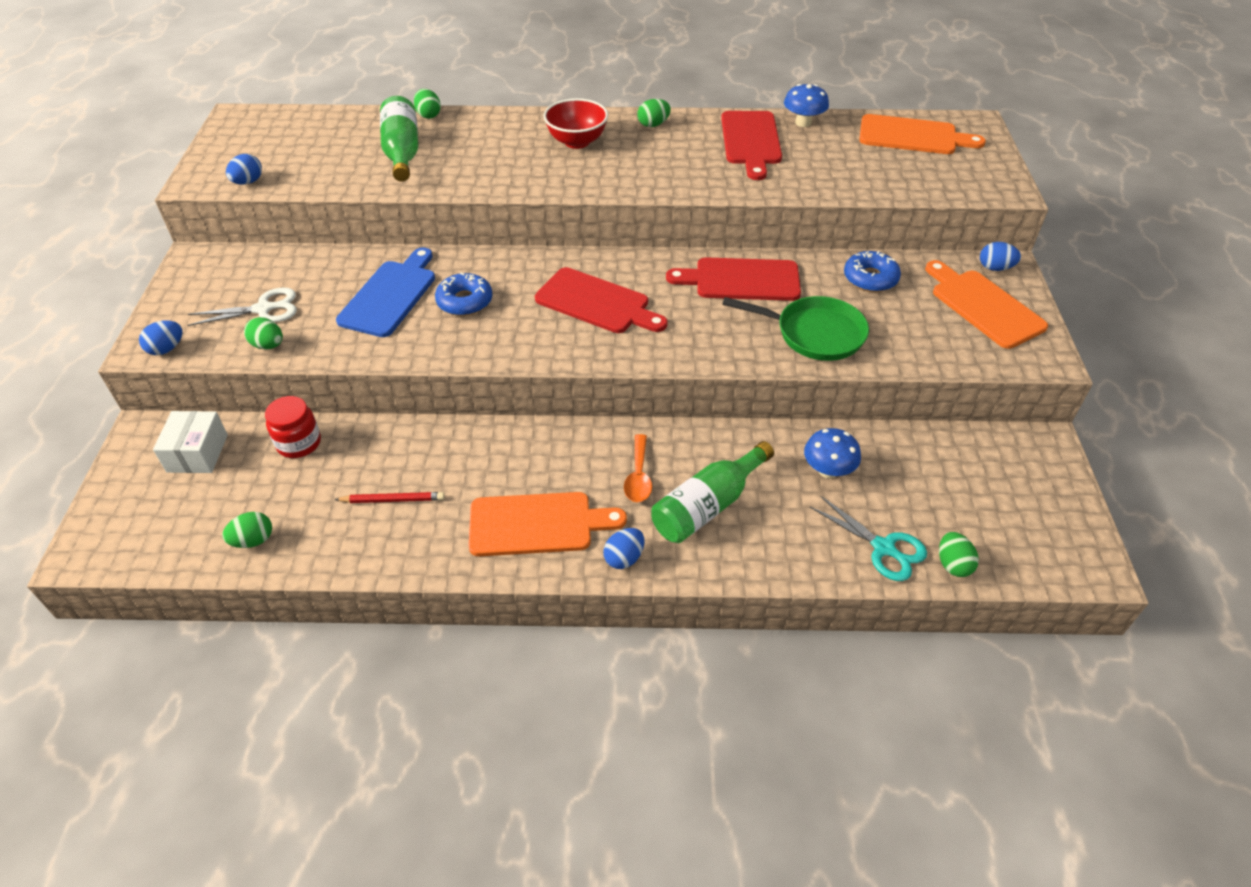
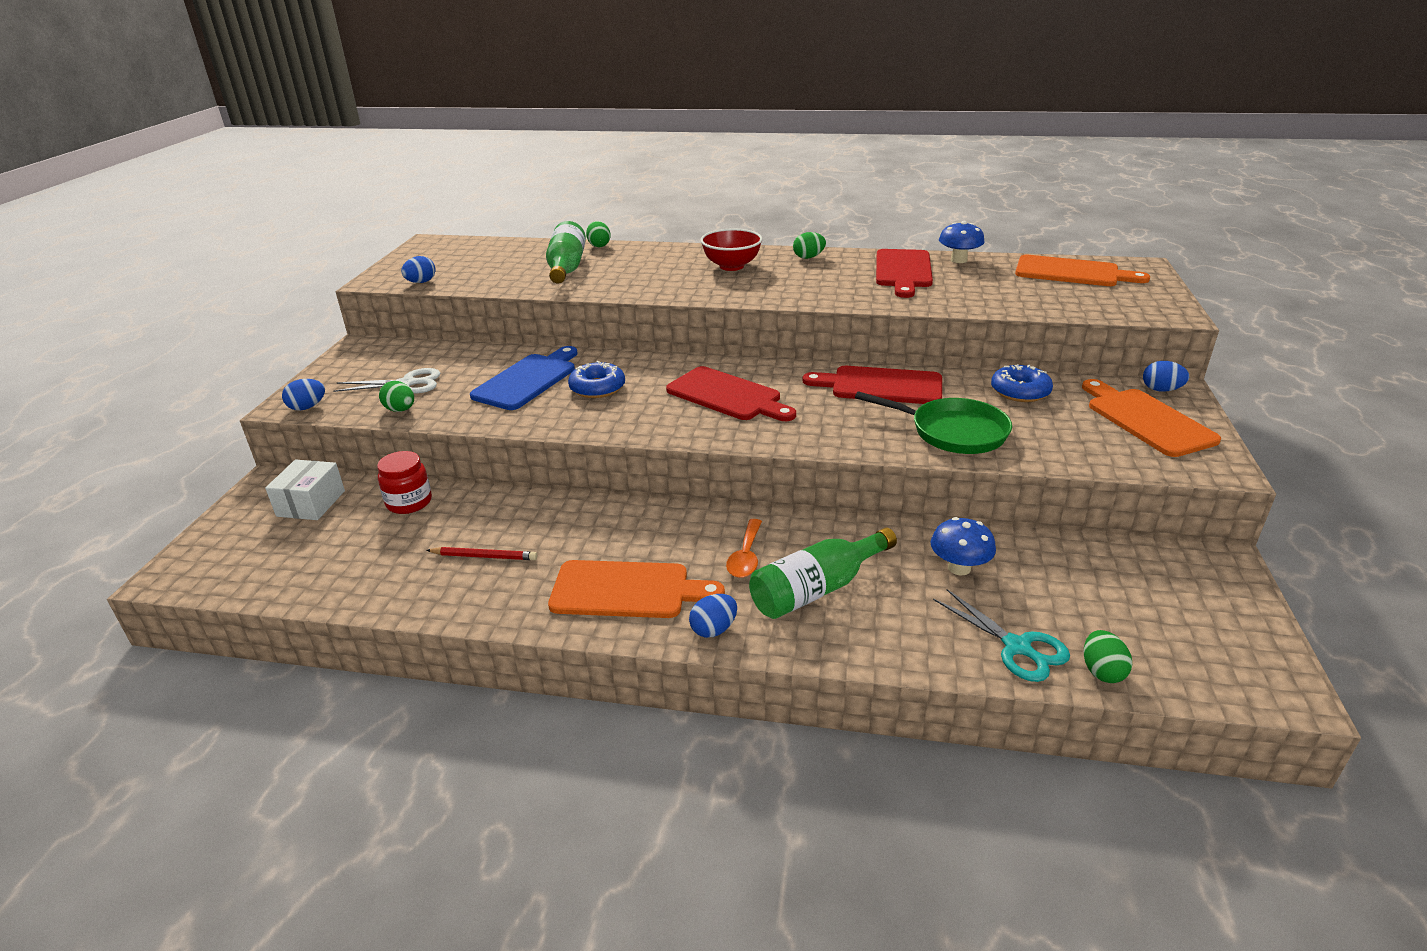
camera: 10 degrees right, 15 degrees down
green egg [222,512,272,548] -> none

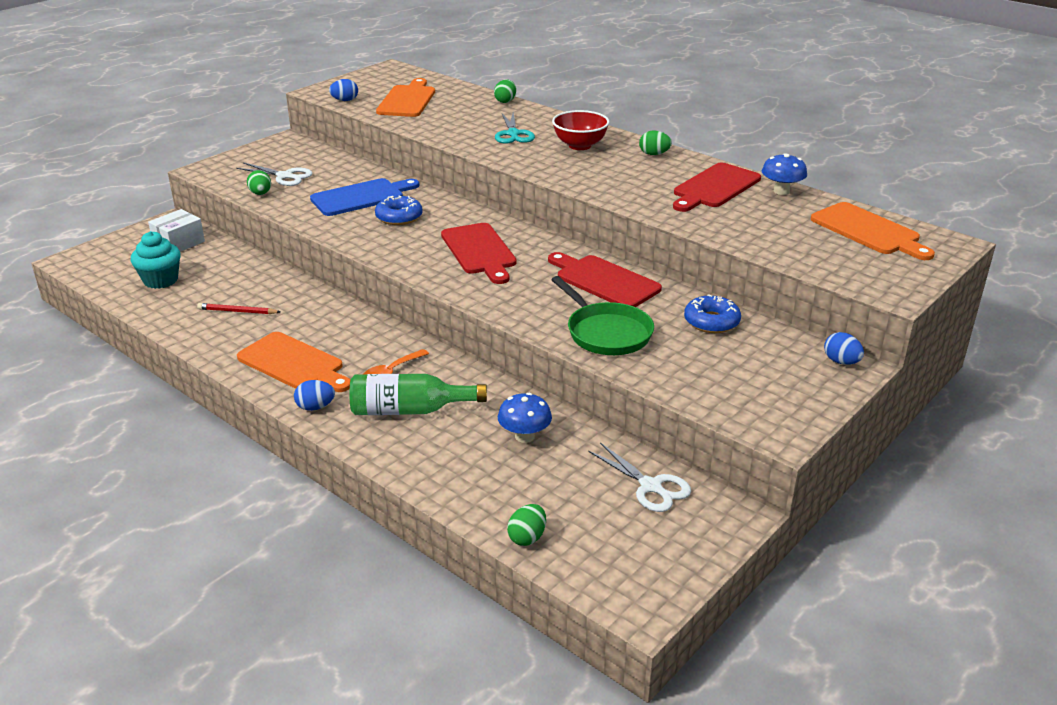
camera: 30 degrees right, 0 degrees up
blue egg [282,379,325,411] -> none
red jar [377,451,432,514] -> none
red pencil [426,547,537,560] -> red pencil turned 150 degrees clockwise [197,303,280,314]
green bottle [546,221,586,283] -> none
turquoise scissors [933,589,1070,682] -> turquoise scissors moved to [495,113,535,144]
orange cutting board [1082,379,1221,457] -> orange cutting board moved to [376,78,435,117]
none -> turquoise cupcake [131,231,181,289]
none -> white scissors [588,442,691,512]

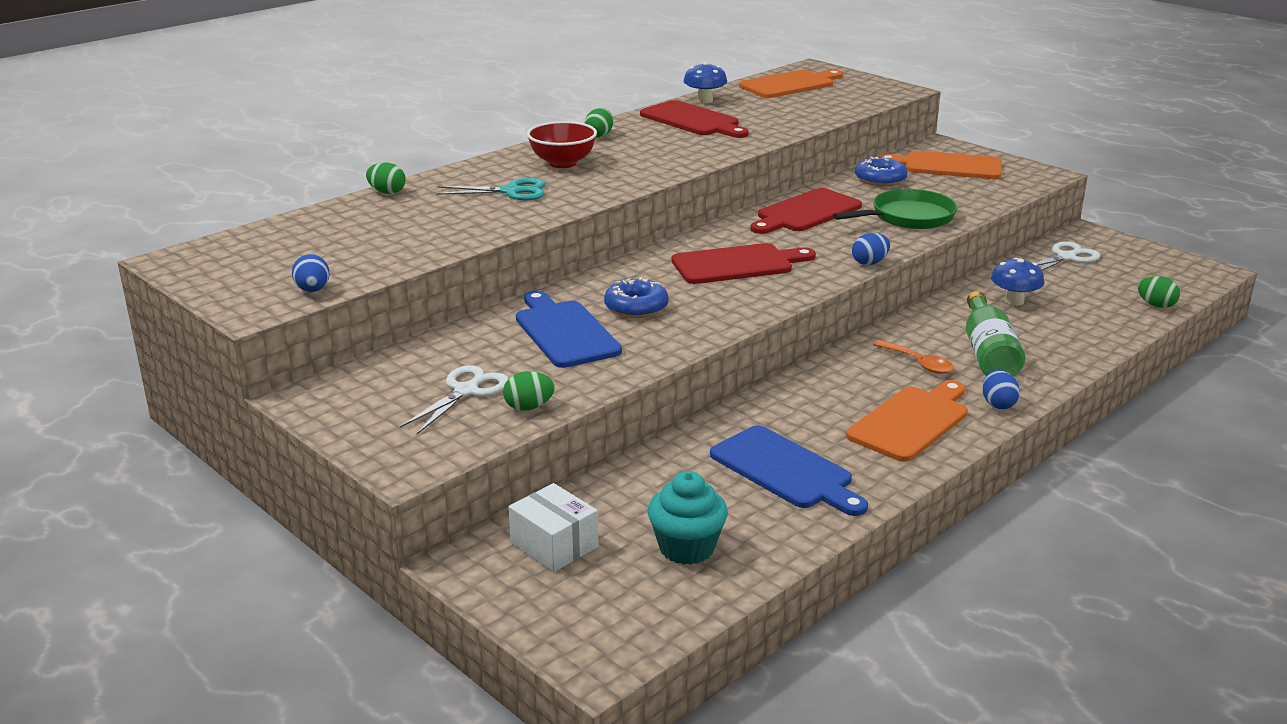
camera: 85 degrees left, 5 degrees down
red pencil [197,303,280,314] -> blue cutting board [710,425,868,516]
orange cutting board [376,78,435,117] -> orange cutting board moved to [878,150,1002,179]
blue egg [824,332,864,365] -> blue egg moved to [852,233,890,265]

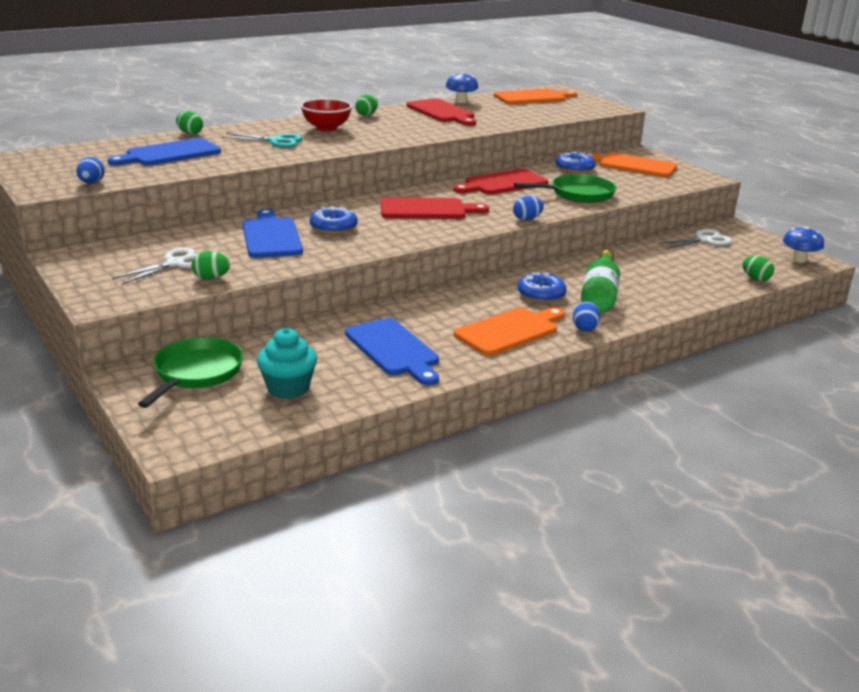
camera: 10 degrees right, 0 degrees up
white box [508,483,598,572] -> green pan [138,337,243,408]
orange spoon [873,340,954,374] -> blue donut [518,272,567,303]
blue mushroom [991,258,1044,306] -> blue mushroom moved to [783,226,824,263]
none -> blue cutting board [107,138,221,166]

